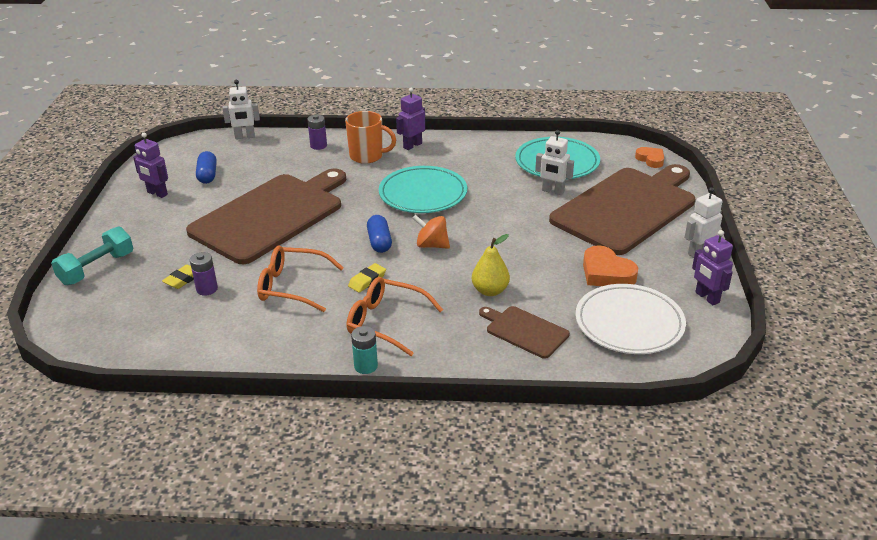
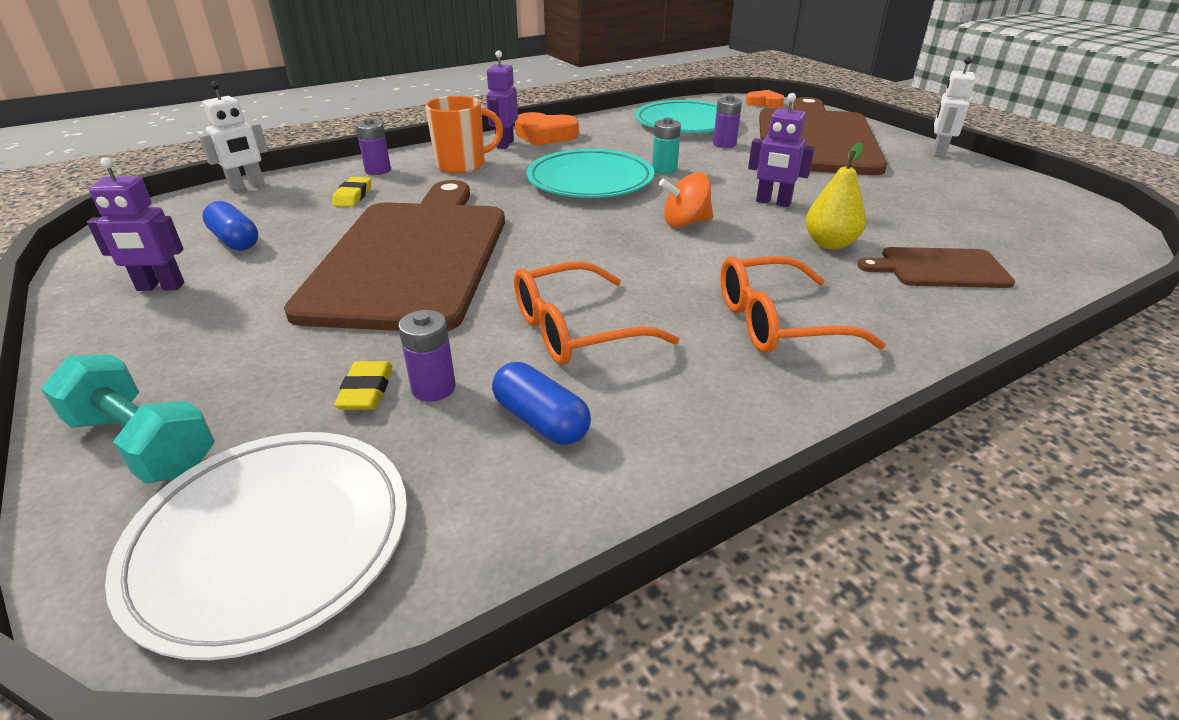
camera: 35 degrees left, 0 degrees up
turquoise dumbbell [51,226,133,285] -> turquoise dumbbell turned 60 degrees counterclockwise [41,355,215,484]
yellow eraser [348,263,386,293] -> yellow eraser moved to [332,177,371,207]
turquoise battery [351,326,378,374] -> turquoise battery moved to [652,118,681,174]
blue capsule [367,215,392,253] -> blue capsule moved to [492,362,591,445]
white robot [535,130,574,195] -> purple battery [713,95,742,148]
white plate [575,284,686,354] -> white plate moved to [105,432,407,660]
orange heart [583,245,638,286] -> orange heart moved to [515,112,579,146]
purple robot [692,230,733,305] -> purple robot moved to [748,93,815,207]

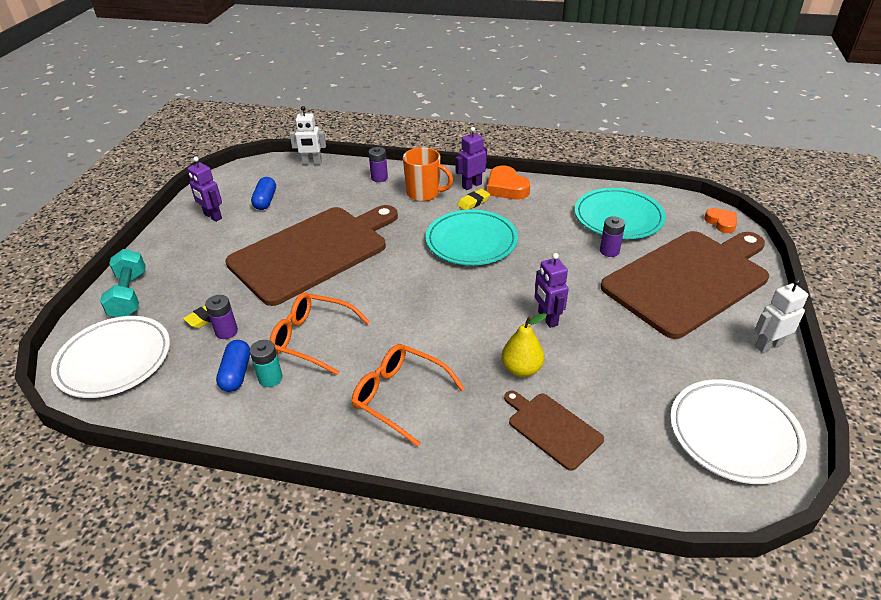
camera: 45 degrees right, 5 degrees up
yellow eraser [332,177,371,207] -> yellow eraser moved to [457,189,490,210]
turquoise battery [652,118,681,174] -> turquoise battery moved to [250,340,282,387]
orange spinning top [659,172,713,227] -> none
none -> white plate [670,379,807,484]

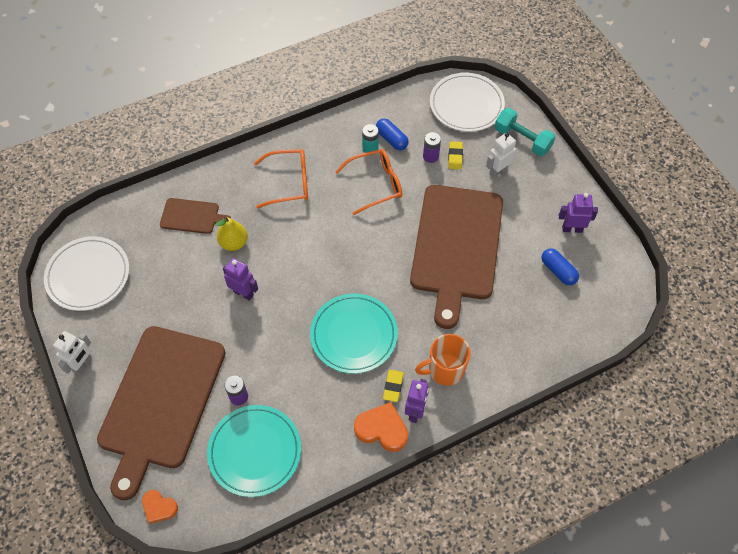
camera: 140 degrees right, 20 degrees up
white robot [290,106,326,165] -> white robot moved to [486,133,516,178]
purple battery [369,147,388,182] -> none

